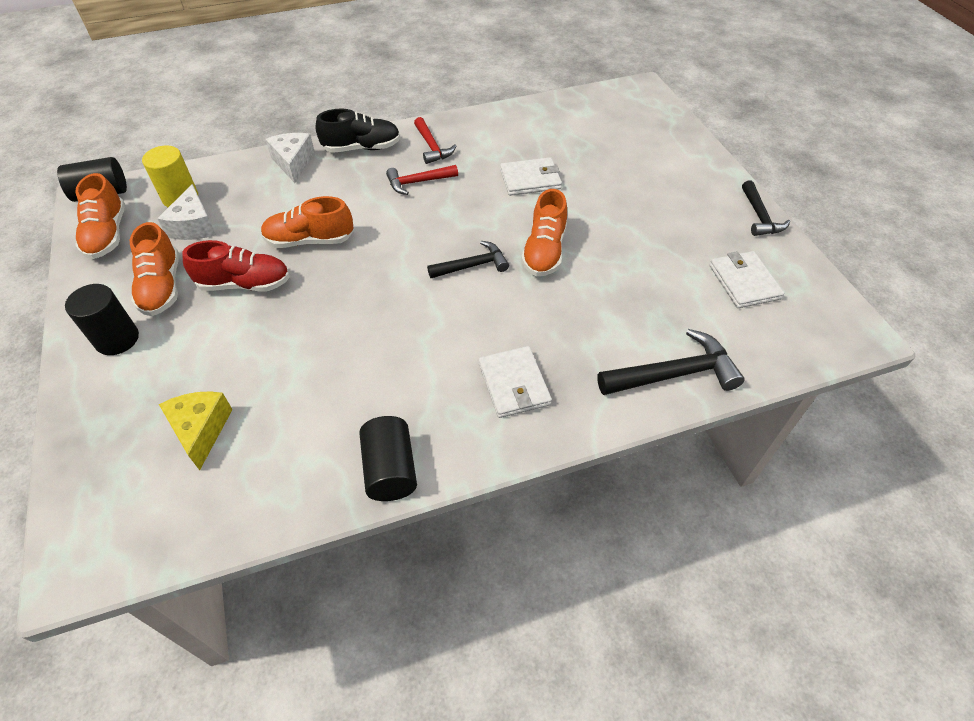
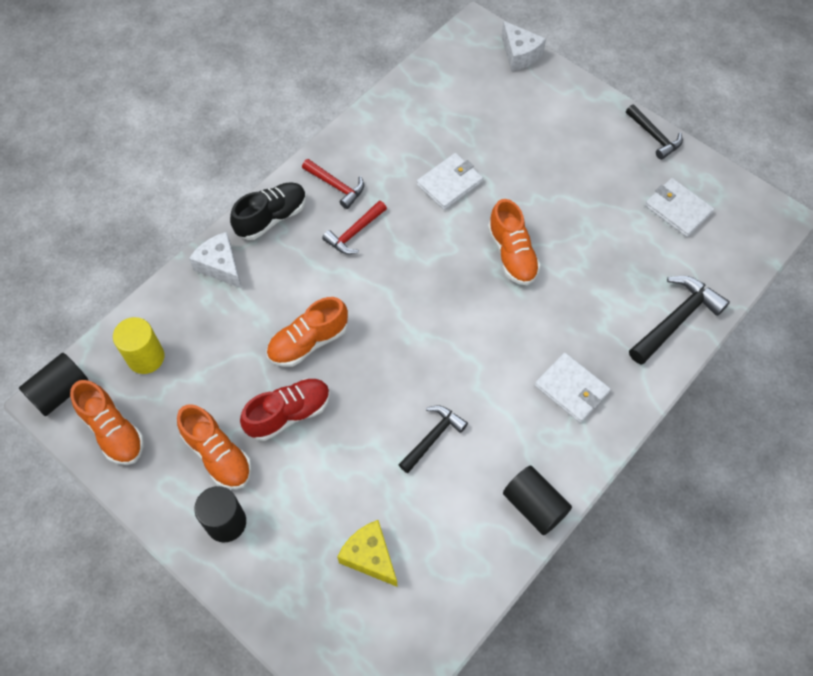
camera: 30 degrees left, 10 degrees up
white cheese [157,184,216,240] -> white cheese moved to [502,21,546,71]
black hammer [427,241,509,278] -> black hammer moved to [398,405,468,473]

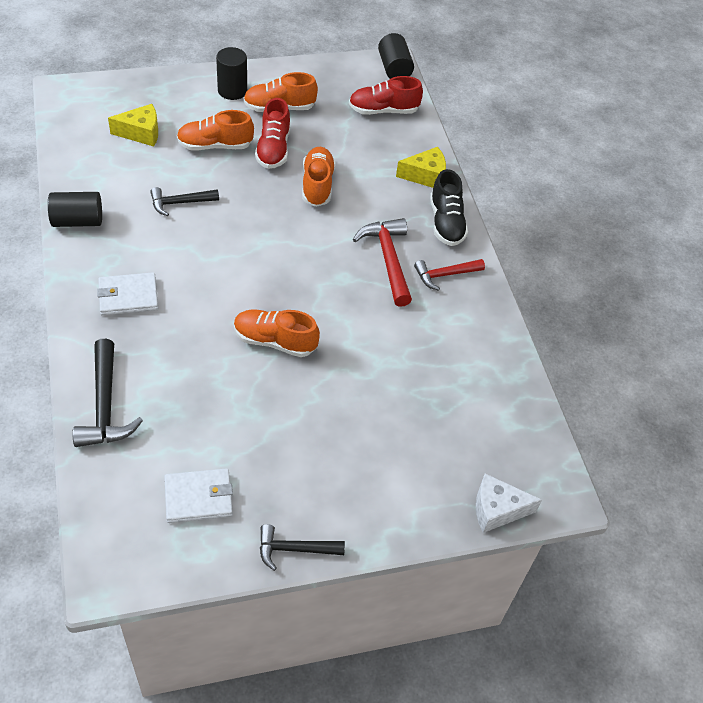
camera: 120 degrees right, 10 degrees down
orange shoe [70,380,144,465] -> orange shoe moved to [177,110,254,151]
yellow cylinder [113,317,164,374] -> red shoe [349,76,423,115]
white cheese [189,232,242,288] -> yellow cheese [396,147,446,188]
red hammer [322,201,387,254] -> red hammer [353,218,412,307], size x1.54
black hammer [398,405,468,473] -> black hammer turned 90 degrees clockwise [150,187,219,216]
white wallet [417,153,483,210] -> none

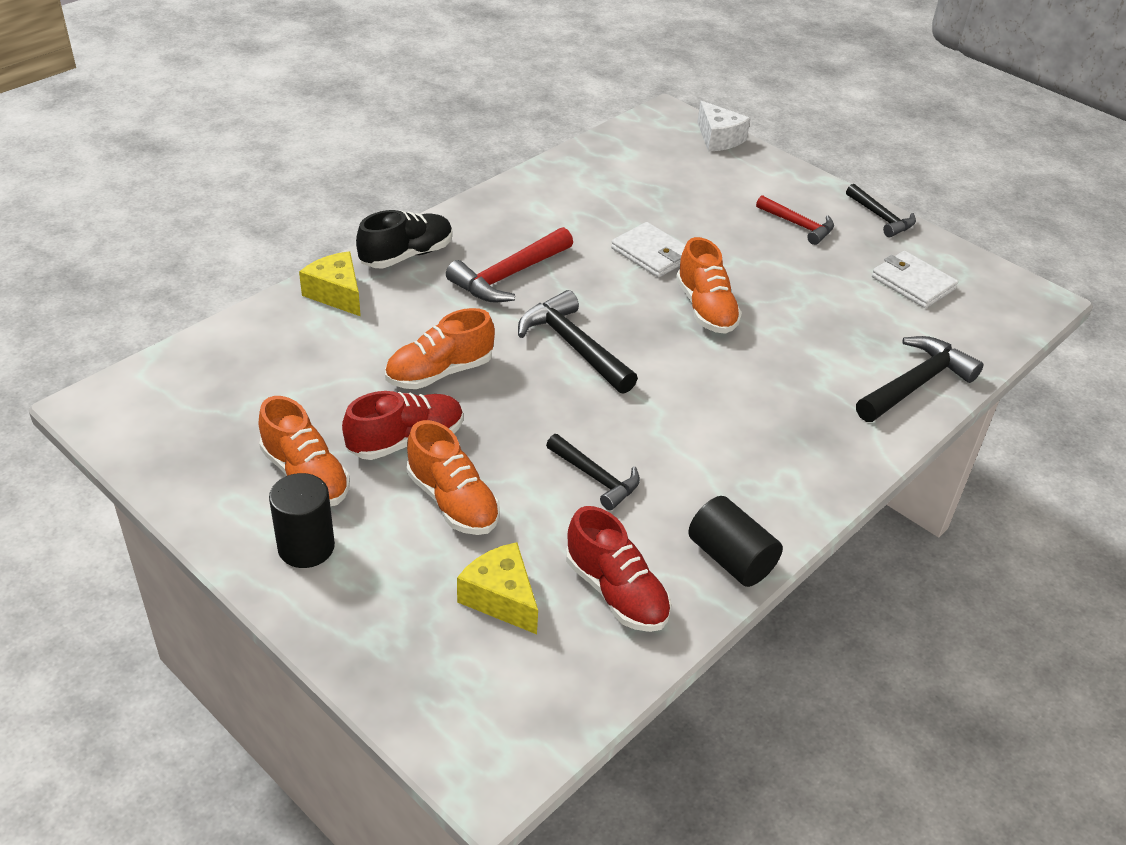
camera: 120 degrees left, 10 degrees down
white wallet [97,272,158,316] -> white wallet moved to [611,222,686,278]
red shoe [349,76,423,115] -> red shoe moved to [566,506,671,632]
black cylinder [378,33,414,79] -> none
red hammer [414,259,485,291] -> red hammer moved to [756,195,834,245]
none -> black hammer [518,290,638,394]

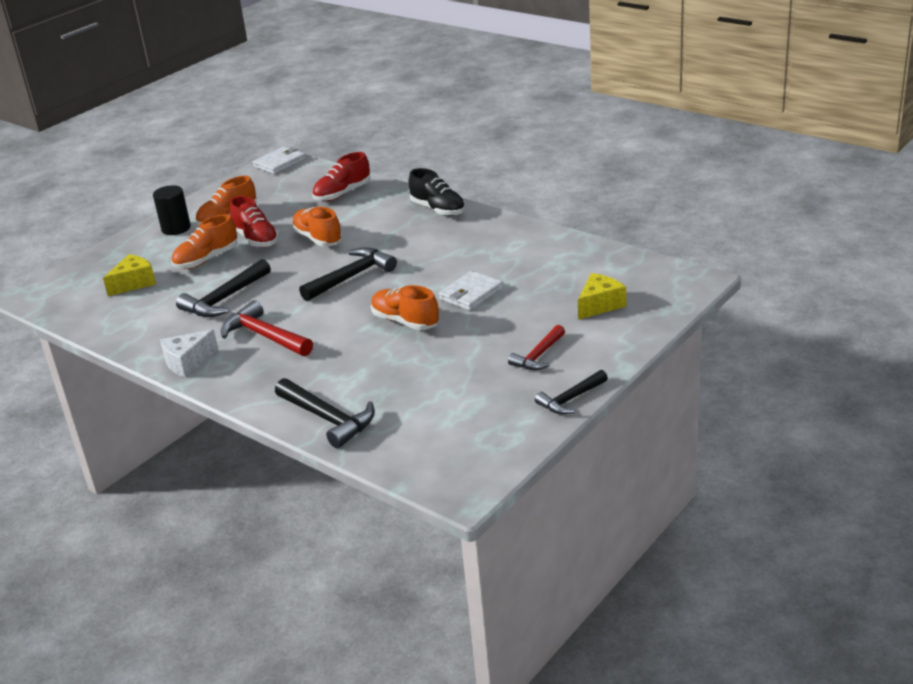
camera: 90 degrees right, 10 degrees down
yellow cheese [299,251,361,316] -> yellow cheese moved to [578,273,626,320]
red hammer [446,227,573,302] -> red hammer moved to [221,300,313,356]
black hammer [546,434,640,510] -> black hammer [176,259,271,317], size x1.54
red shoe [566,506,671,632] -> red shoe moved to [312,152,370,201]
orange shoe [676,237,742,334] -> orange shoe turned 60 degrees clockwise [371,285,439,330]
black cylinder [688,496,783,587] -> none
white cheese [697,101,751,152] -> white cheese moved to [160,330,218,377]
white wallet [872,251,958,308] -> white wallet moved to [253,146,306,174]

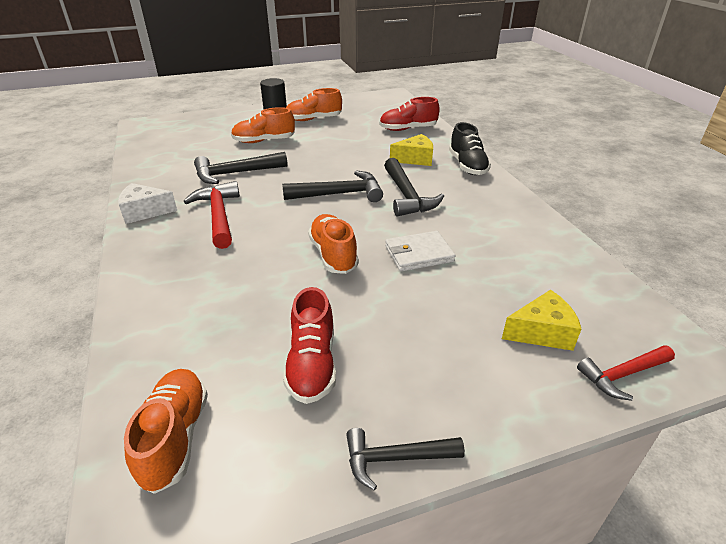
camera: 30 degrees right, 5 degrees up
yellow cheese [103,254,156,296] -> yellow cheese moved to [390,134,433,166]
red shoe [230,196,279,248] -> red shoe moved to [283,287,336,404]
white wallet [253,146,306,174] -> none
black hammer [275,378,375,448] -> black hammer moved to [384,158,444,217]
orange shoe [291,207,343,247] -> orange shoe moved to [124,369,208,494]
red hammer [508,325,565,370] -> red hammer moved to [577,345,675,401]

